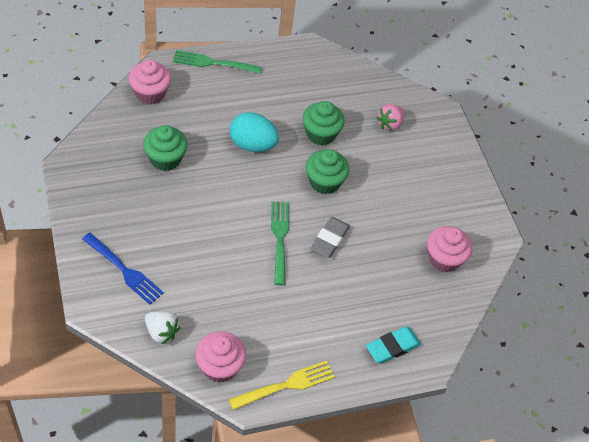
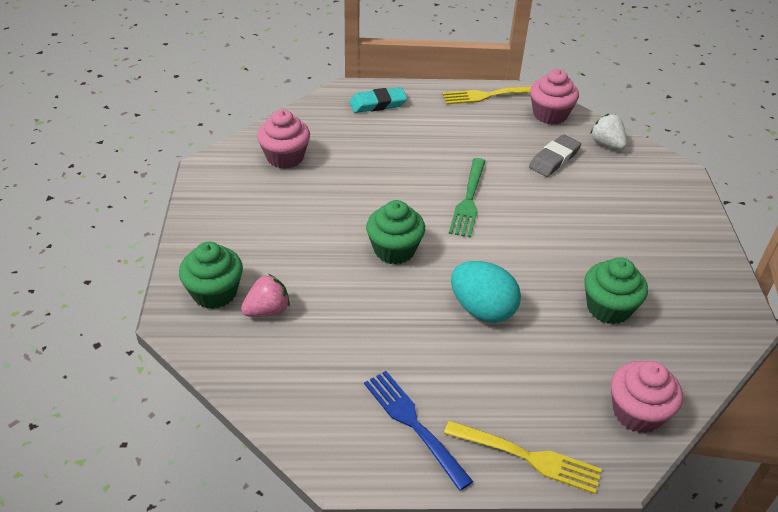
camera: 160 degrees left, 10 degrees down
blue fork [82,233,164,305] -> blue fork moved to [364,371,474,491]
green fork [173,50,261,74] -> yellow fork [444,420,602,494]
green cupcake [303,101,345,146] -> green cupcake moved to [179,242,243,309]
grey eraser [310,217,350,258] -> grey eraser moved to [529,134,581,177]

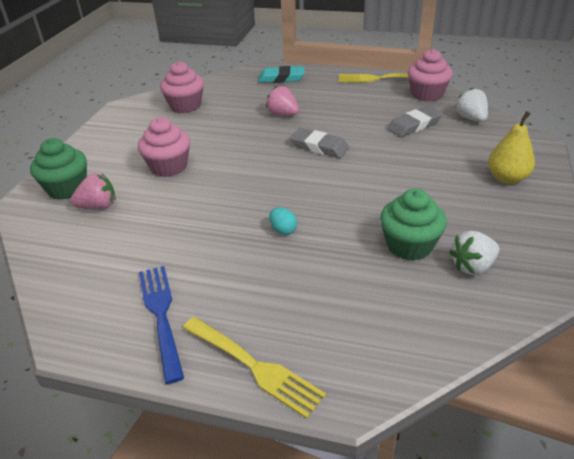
camera: 20 degrees right, 5 degrees down
green cupcake [366,200,425,264] -> none
green fork [449,158,485,238] -> grey eraser [290,128,349,158]
turquoise egg [451,261,521,323] -> turquoise egg [269,207,297,235], size x0.46
pink cupcake [611,361,683,433] -> pink cupcake moved to [138,117,190,177]
none -> pink strawberry [266,86,299,116]
none -> white strawberry [449,231,499,275]
none -> yellow pear [488,111,535,184]

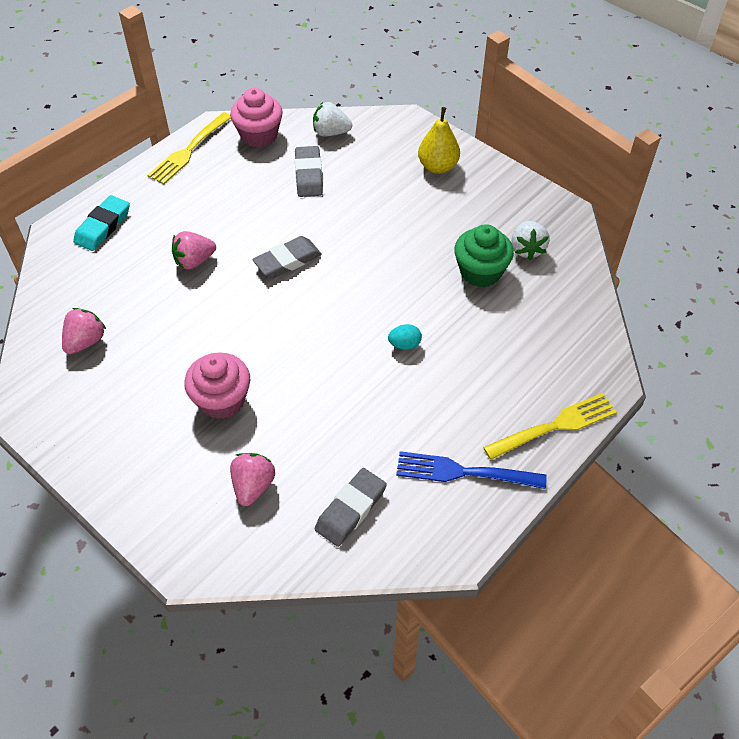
camera: 65 degrees left, 15 degrees up
green cupcake [30,138,87,200] -> none
pink cupcake [160,61,204,113] -> pink strawberry [62,308,106,354]
none -> grey eraser [315,468,387,547]

